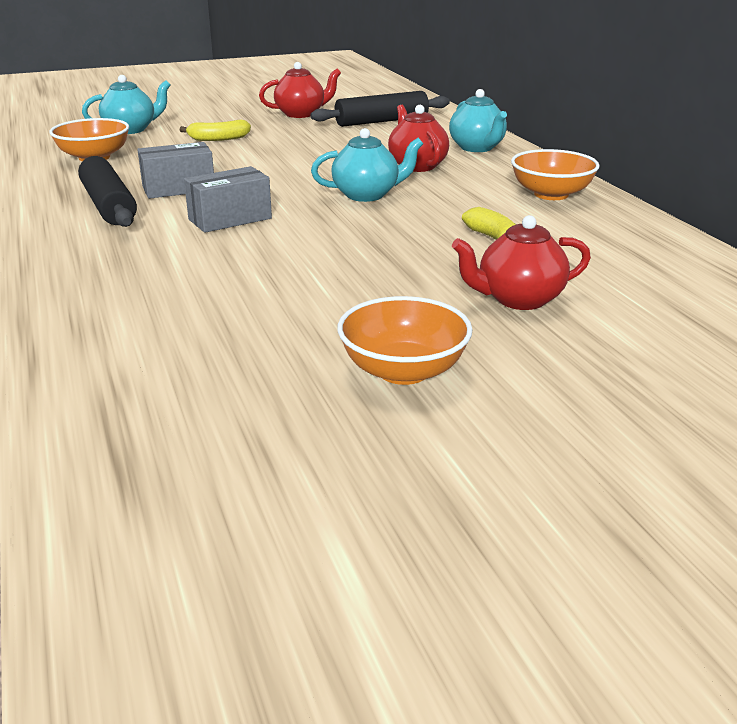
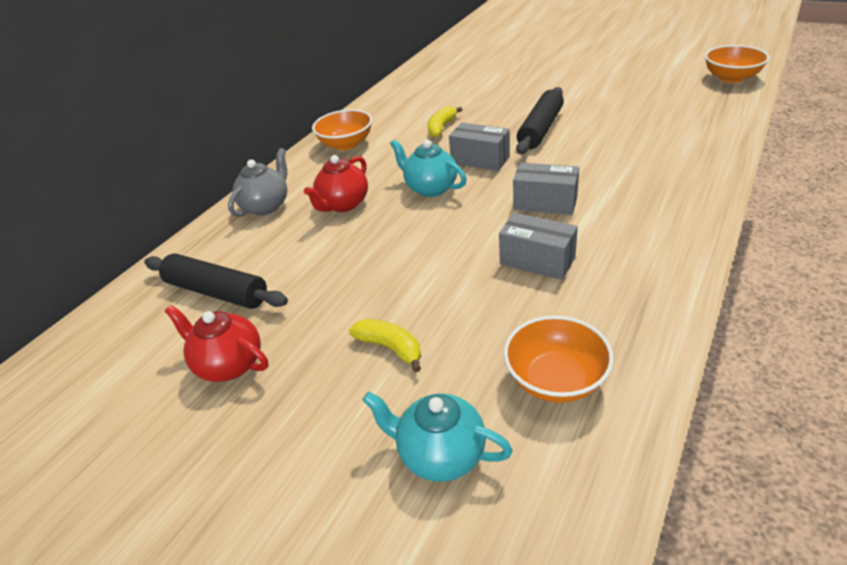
camera: 125 degrees left, 10 degrees up
black rolling pin [78,156,137,227] -> black rolling pin moved to [516,87,564,154]
orange bowl [337,296,473,385] -> orange bowl moved to [705,45,769,83]
turquoise teapot [449,89,507,152] -> grey teapot [228,148,287,217]
red teapot [452,215,591,310] -> none
none -> grey box [449,123,510,171]

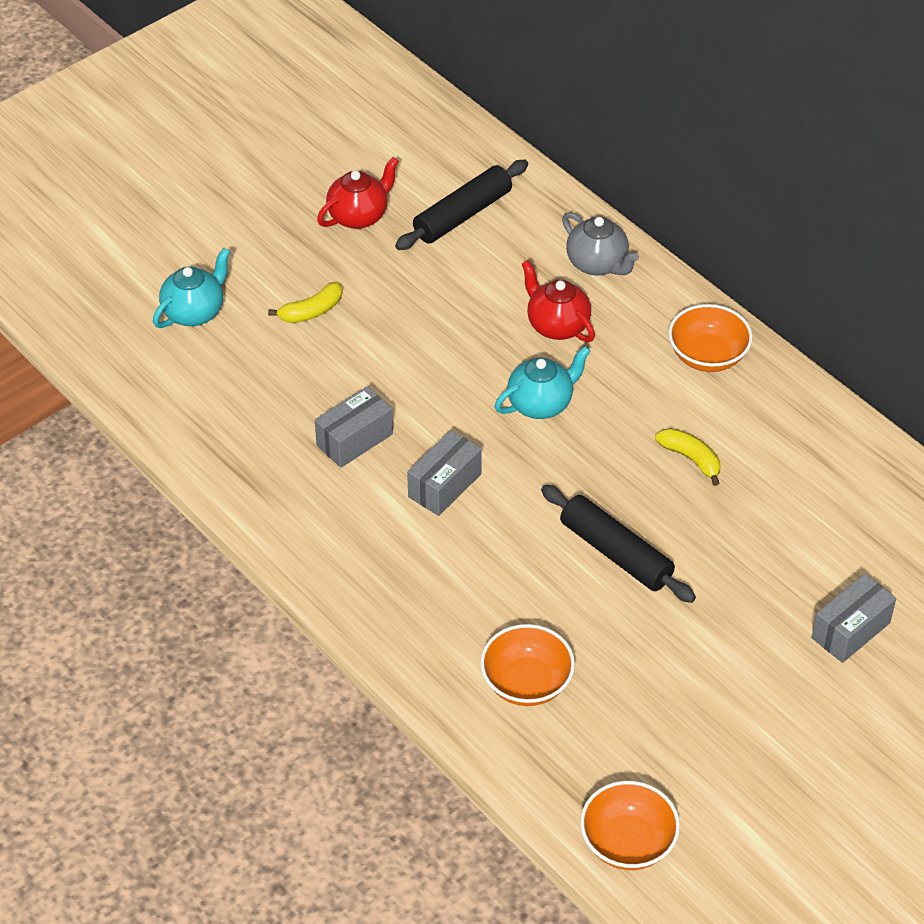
camera: 105 degrees right, 10 degrees up
grey box [449,123,510,171] -> grey box moved to [811,574,896,663]
orange bowl [504,316,614,403] -> orange bowl moved to [480,624,575,706]

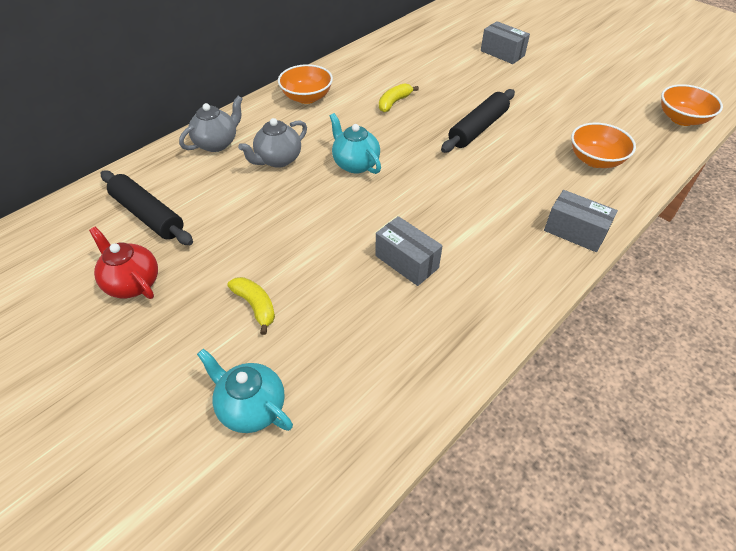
camera: 95 degrees left, 0 degrees up
grey box [407,430,482,516] -> grey box moved to [544,190,618,252]
red teapot [522,260,595,342] -> grey teapot [238,118,307,168]

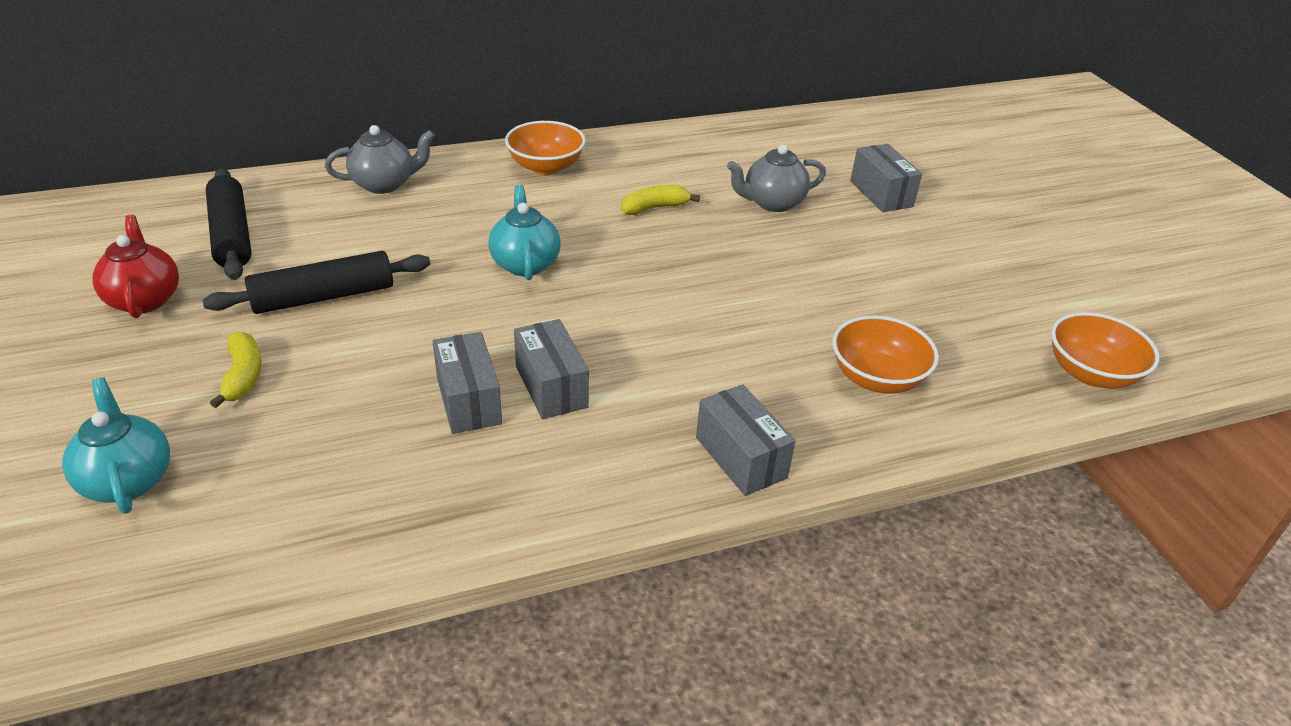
camera: 25 degrees right, 10 degrees down
grey teapot [238,118,307,168] -> grey teapot moved to [727,145,826,212]
black rolling pin [441,89,515,153] -> black rolling pin moved to [202,251,430,314]
none -> grey box [514,319,589,419]

